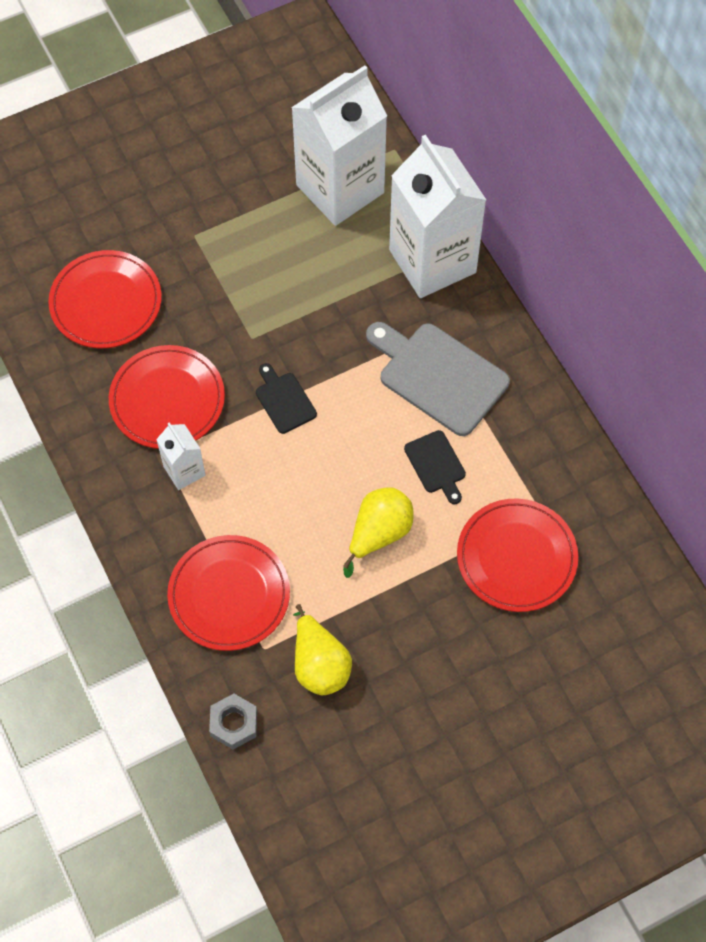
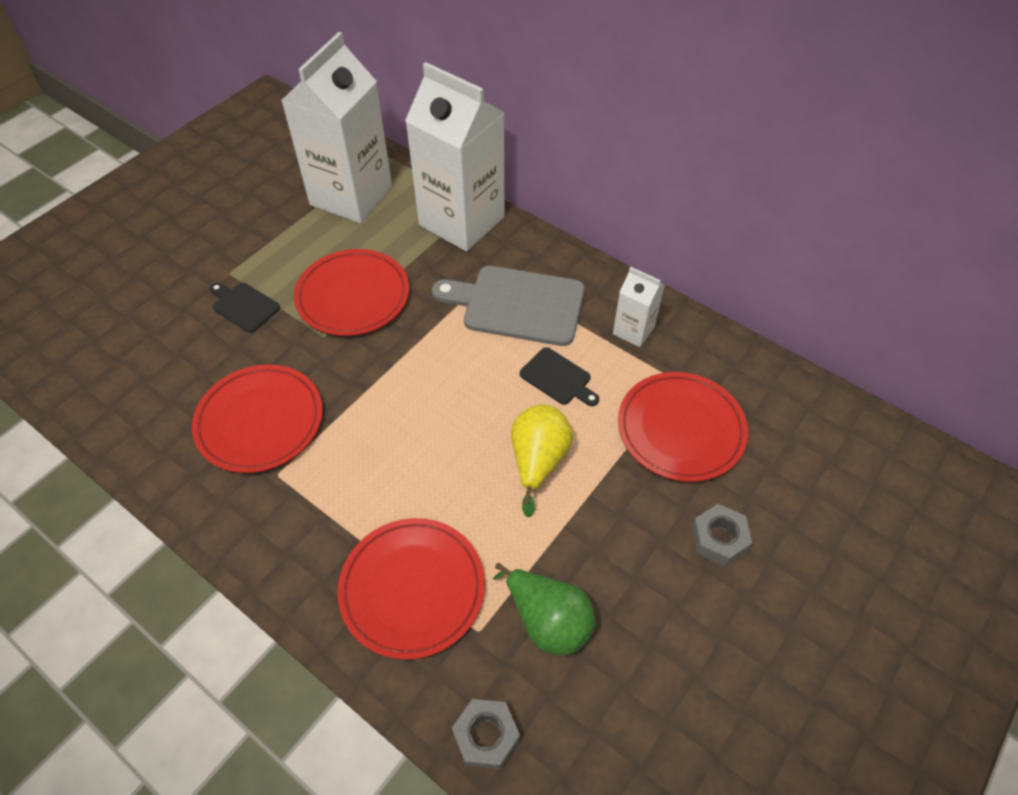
camera: 25 degrees left, 10 degrees down
red plate [48,250,162,348] -> red plate moved to [294,249,409,336]
white carton [156,423,205,490] -> white carton moved to [613,267,665,347]
black cutting board [256,363,317,434] -> black cutting board moved to [210,283,280,333]
yellow pear [293,604,352,695] -> green pear [493,563,595,655]
none -> grey nut [692,504,752,566]

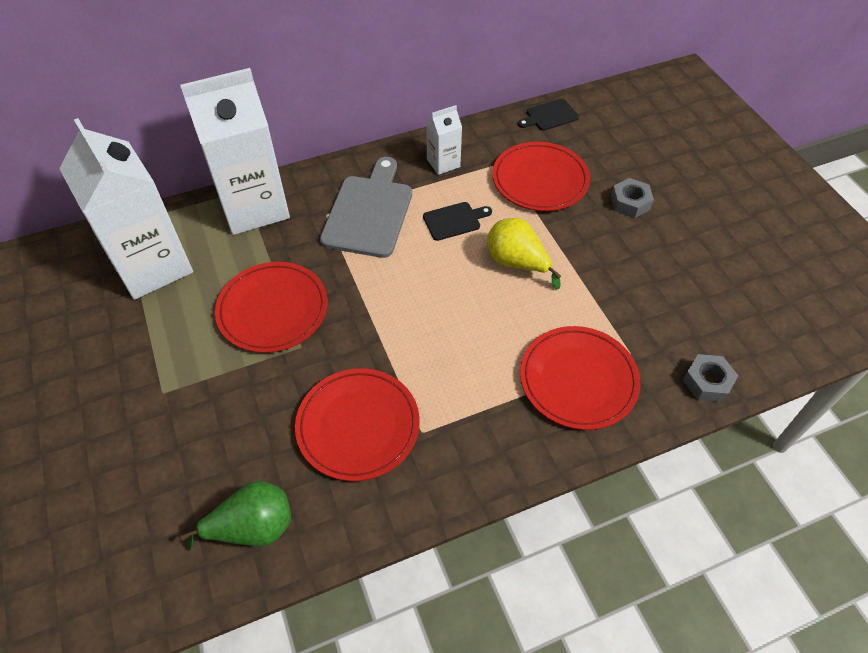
camera: 60 degrees left, 0 degrees up
black cutting board [210,283,280,333] -> black cutting board moved to [518,99,579,131]
grey cutting board [432,266,585,346] -> grey cutting board turned 150 degrees clockwise [320,157,412,258]
green pear [493,563,595,655] -> green pear moved to [181,481,291,551]

